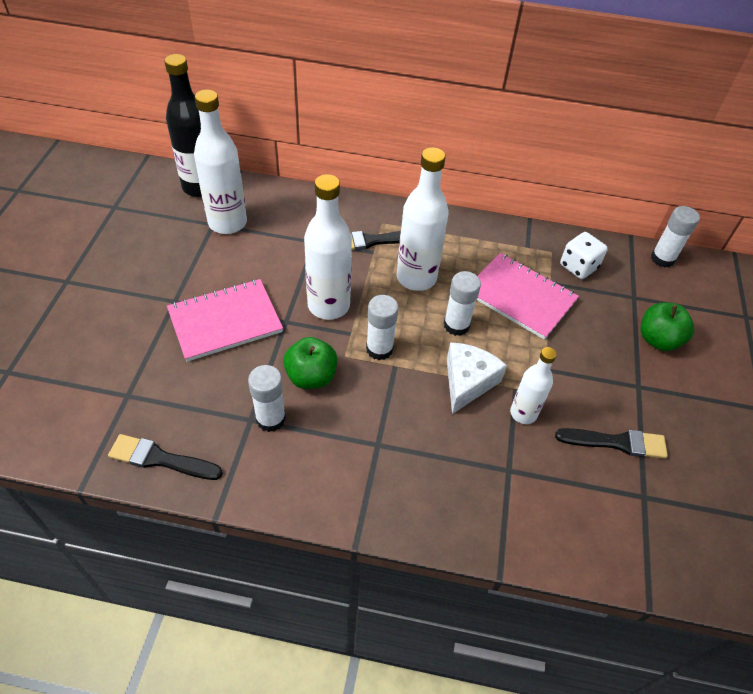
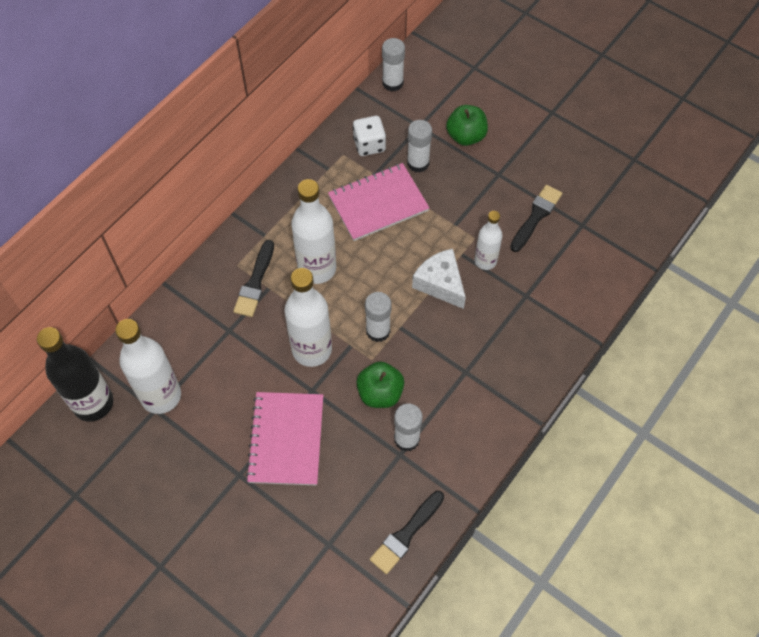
camera: 60 degrees left, 10 degrees up
white glue stick [444,271,481,336] -> white glue stick moved to [407,120,432,172]

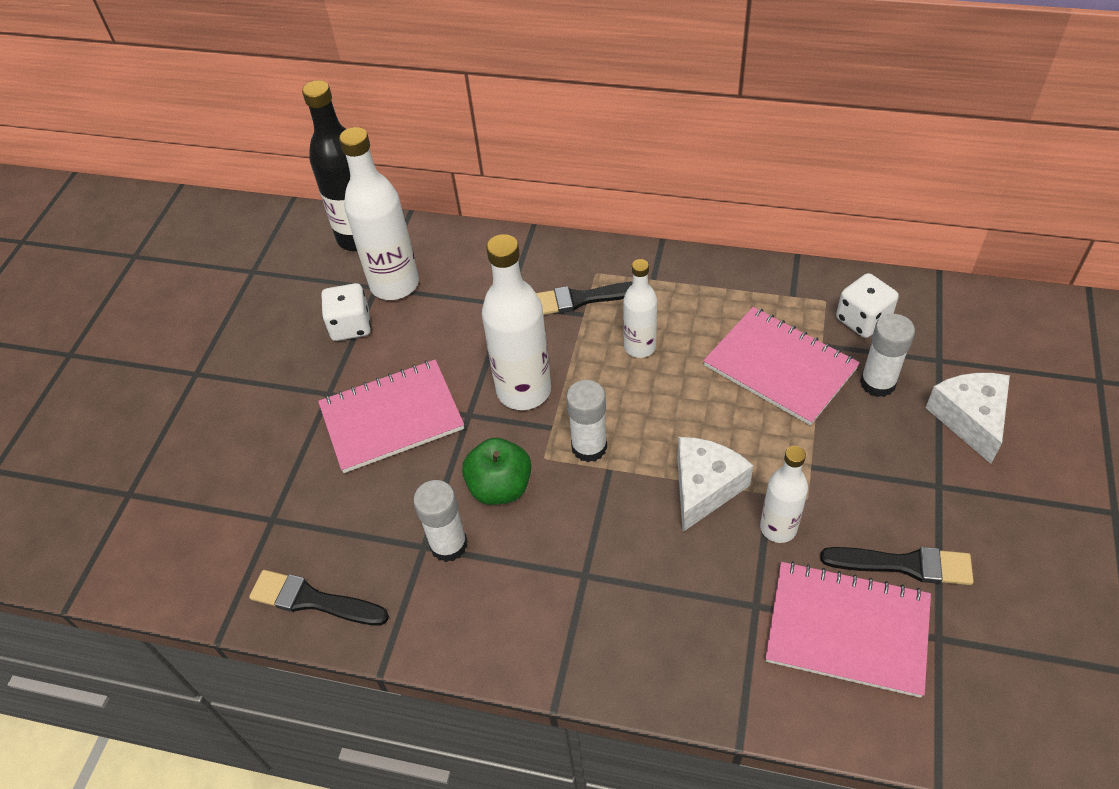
camera: 70 degrees right, 10 degrees down
white bottle [291,179,336,284] -> white bottle [623,259,657,358], size x0.59
white glue stick [382,38,405,92] -> none
green apple [446,105,488,146] -> white cheese [925,373,1010,464]
none -> white dice [321,283,371,341]
none -> pink notebook [766,561,931,698]

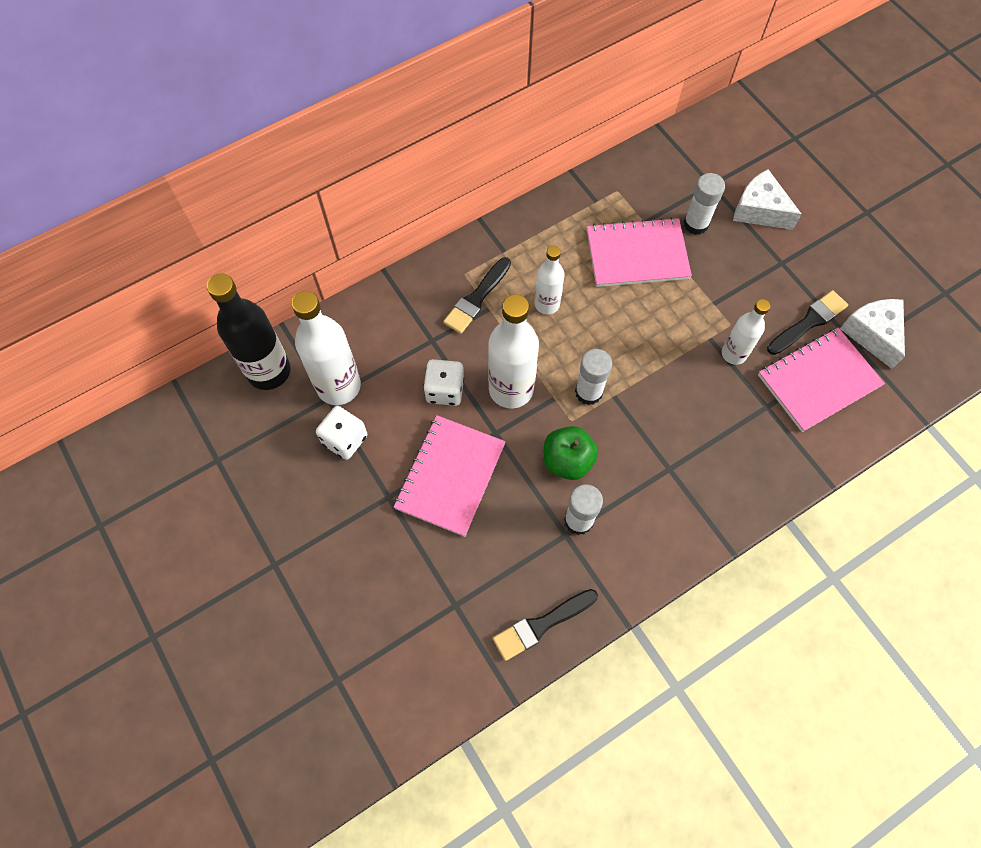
camera: 50 degrees left, 15 degrees up
white cheese [677,437,753,532] -> white cheese moved to [840,299,905,369]
white dice [836,273,899,338] -> white dice moved to [423,359,464,406]

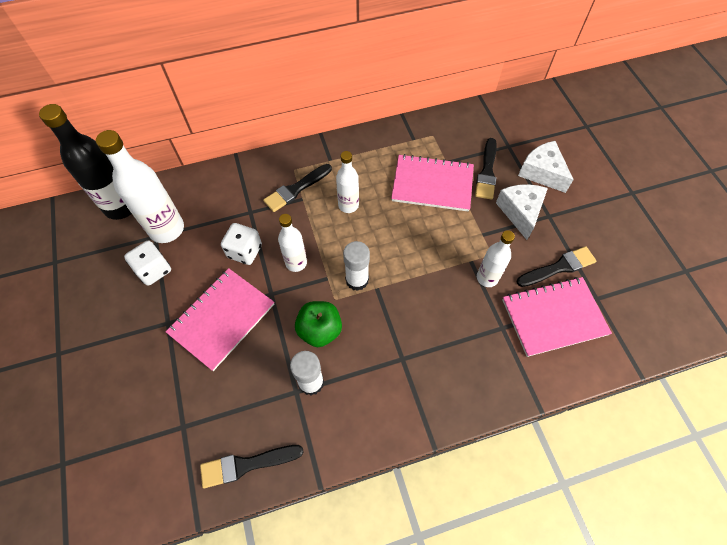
camera: 15 degrees right, 5 degrees down
white bottle [488,294,539,408] -> white bottle [278,214,307,272], size x0.59
white glue stick [684,173,725,235] -> black brush [475,138,497,200]
white cheese [840,299,905,369] -> white cheese moved to [496,184,548,240]

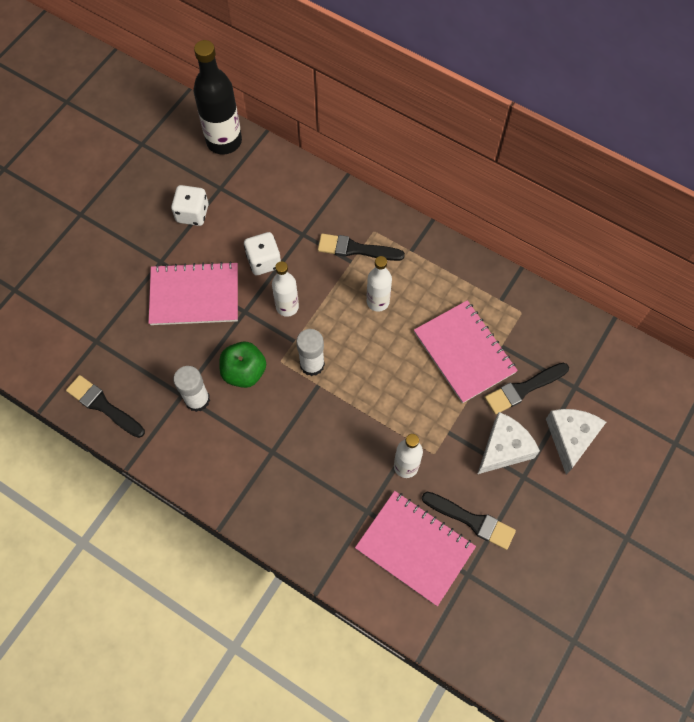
camera: 50 degrees right, 5 degrees up
white bottle [96,130,184,243] -> none

